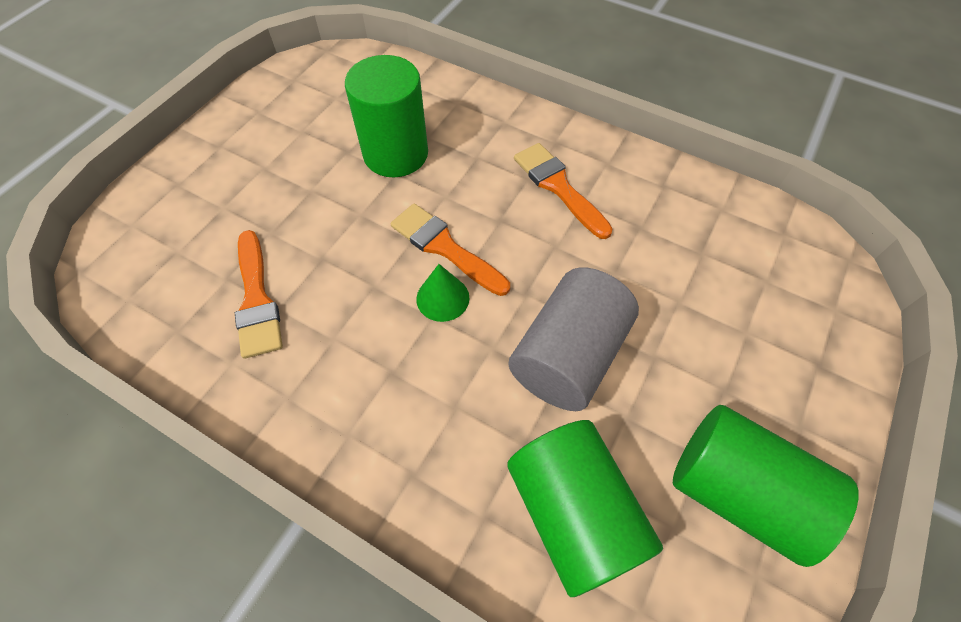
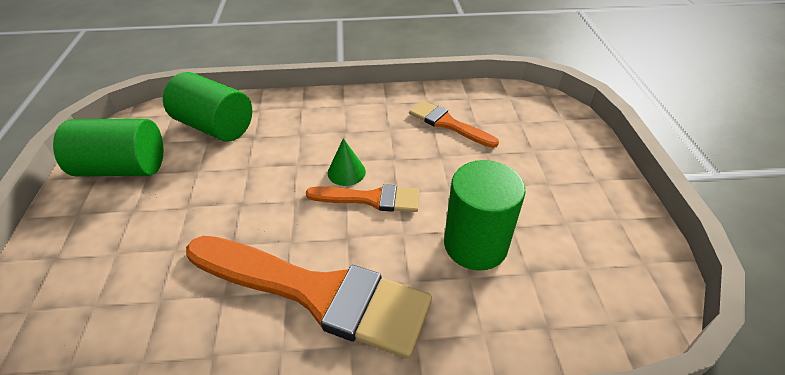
camera: 145 degrees right, 15 degrees down
grey cylinder [508,268,639,411] -> none
orange brush [514,143,613,239] -> orange brush [186,236,432,359], size x1.93

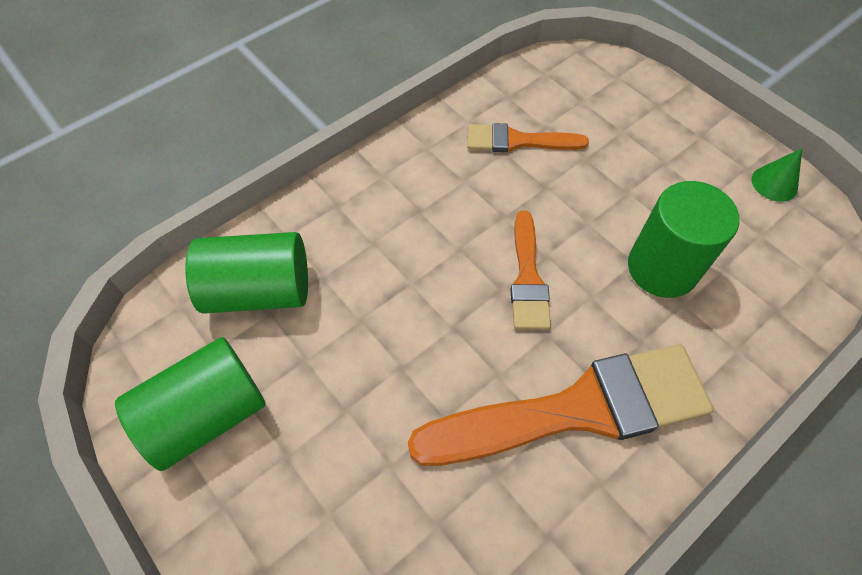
camera: 35 degrees left, 15 degrees up
orange brush [306,184,420,212] -> orange brush turned 120 degrees clockwise [511,210,551,330]
green cone [328,138,366,186] -> green cone moved to [752,148,802,202]

